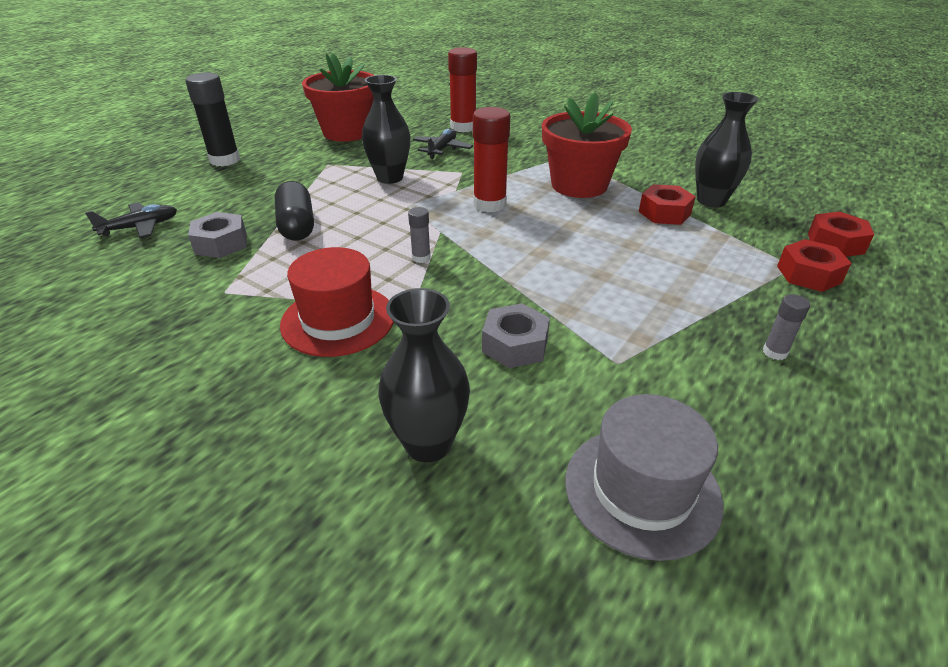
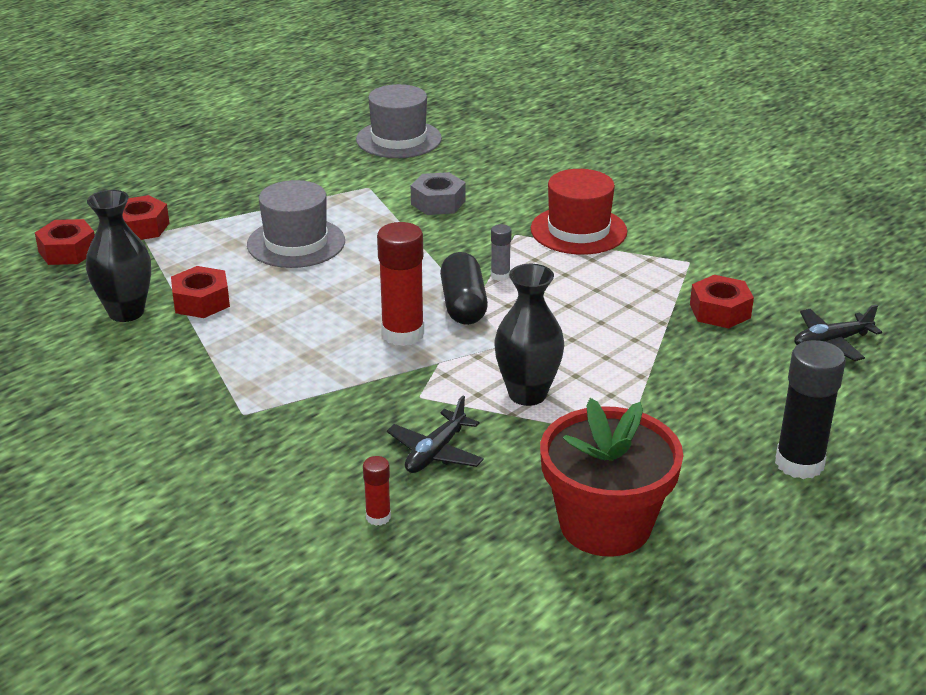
camera: 170 degrees left, 5 degrees down
grey nut [188,212,247,258] -> red nut [690,275,754,329]
black capsule [275,181,314,241] -> black capsule moved to [440,252,488,325]
black vase [378,288,470,463] -> none
red glue stick [448,47,477,132] -> red glue stick [363,456,391,526], size x0.49
red flower pot [542,92,632,198] -> none
grey glue stick [763,294,810,360] -> none
none -> grey hat [247,180,345,268]

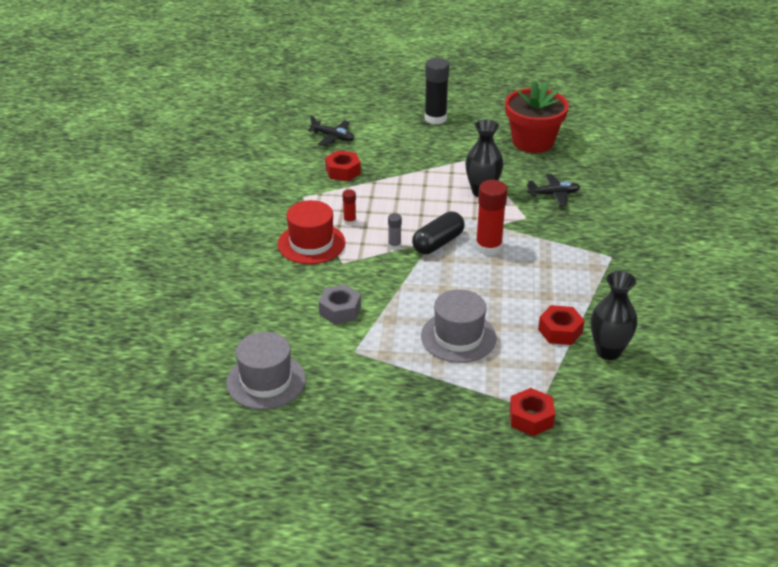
camera: 130 degrees left, 5 degrees up
red nut [35,219,95,265] -> none
red glue stick [363,456,391,526] -> red glue stick moved to [343,189,356,225]

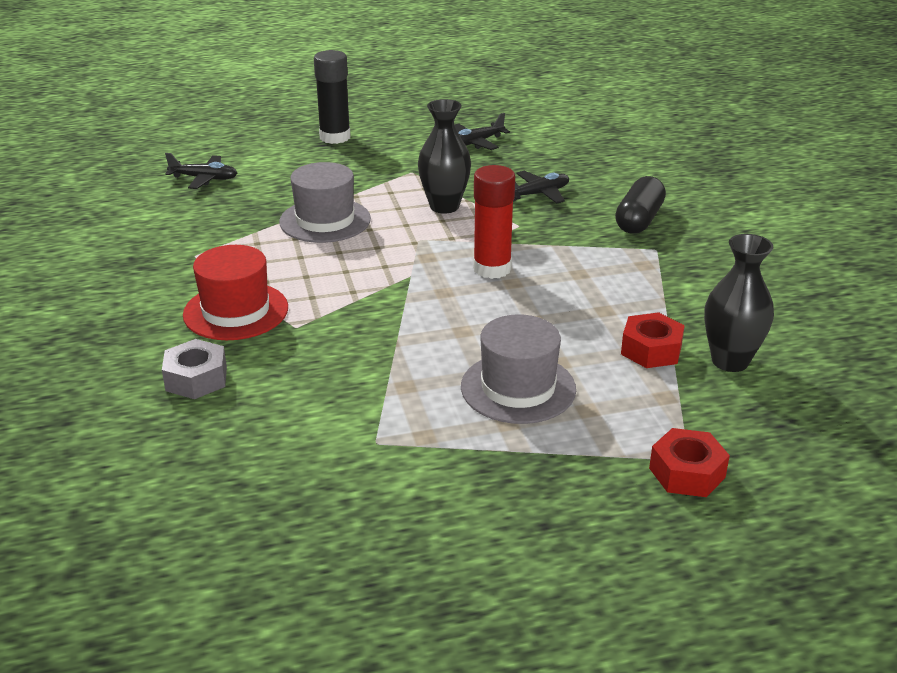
camera: 20 degrees left, 5 degrees down
grey hat [226,332,306,410] -> grey hat moved to [279,162,371,243]
grey nut [319,284,361,324] -> grey nut moved to [162,339,227,399]
red nut [325,150,361,181] -> none
red glue stick [343,189,356,225] -> none
grey glue stick [388,213,402,250] -> none
black capsule [412,212,465,254] -> black capsule moved to [615,176,666,234]
red flower pot [505,80,569,153] -> black plane [454,113,510,150]

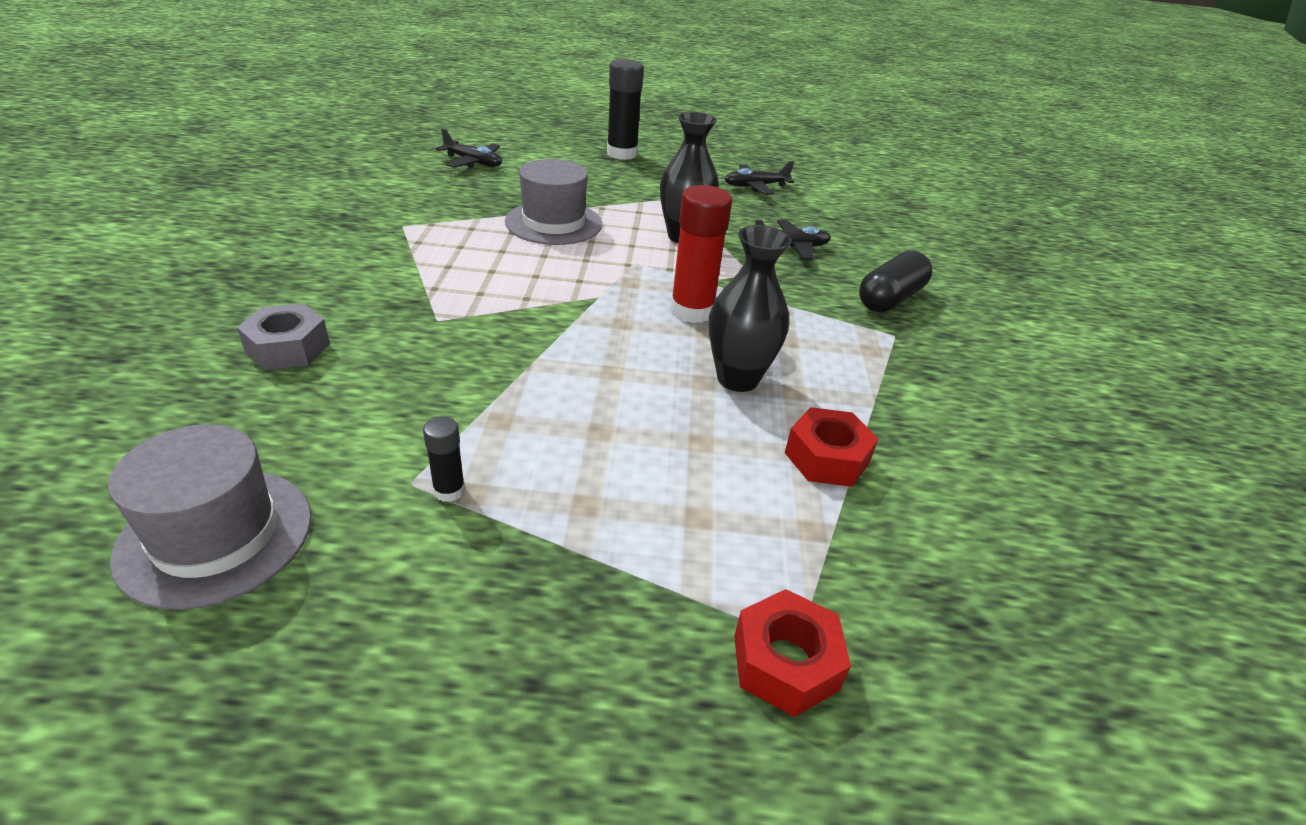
camera: 15 degrees right, 5 degrees up
red hat [183,245,288,340] -> none
grey hat [461,314,576,424] -> grey hat moved to [108,424,311,610]
black vase [704,234,774,372] -> black vase moved to [709,225,792,392]
none -> black glue stick [423,416,465,502]

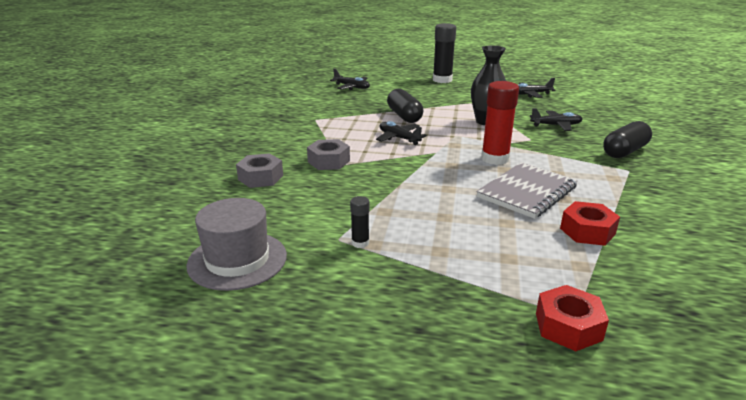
camera: 10 degrees right, 10 degrees down
grey hat [505,159,602,245] -> black capsule [387,89,423,123]
black vase [709,225,792,392] -> grey notebook [476,162,578,219]
none -> grey nut [307,139,350,170]
none -> black plane [376,121,427,145]

